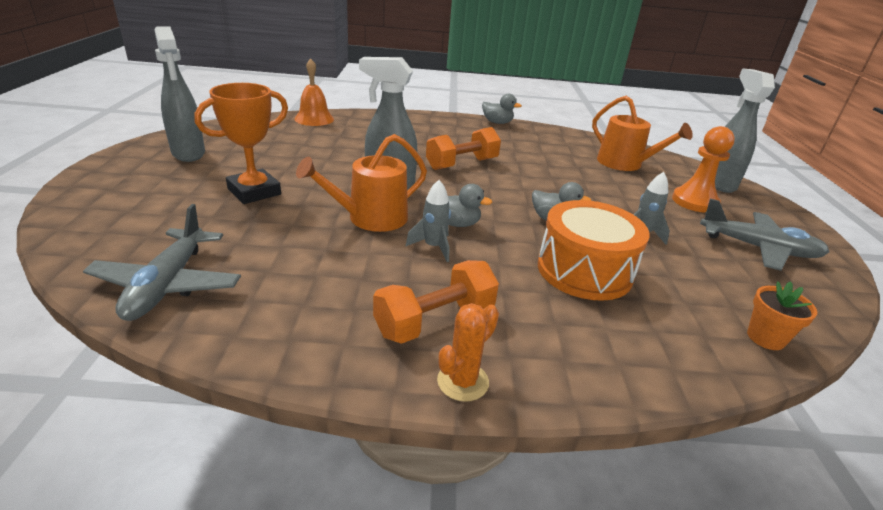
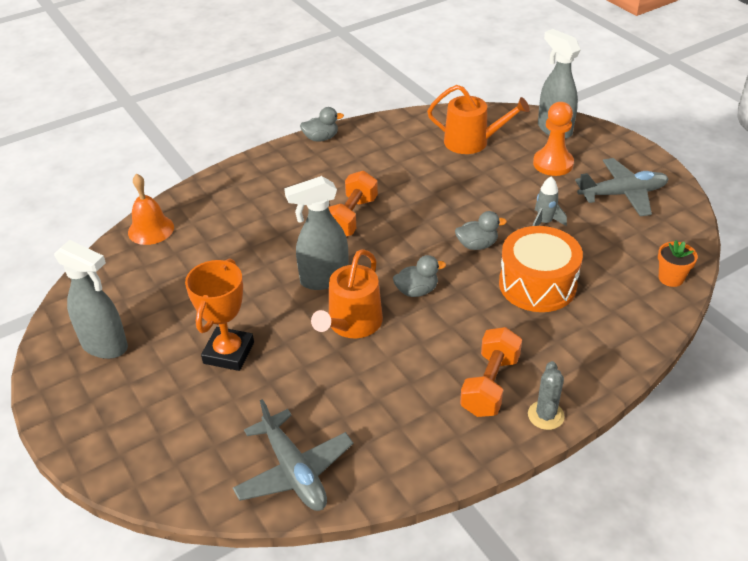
camera: 30 degrees left, 10 degrees up
grey rocket [405,180,451,262] -> none
orange cactus [437,303,499,402] -> grey cactus [528,361,565,430]

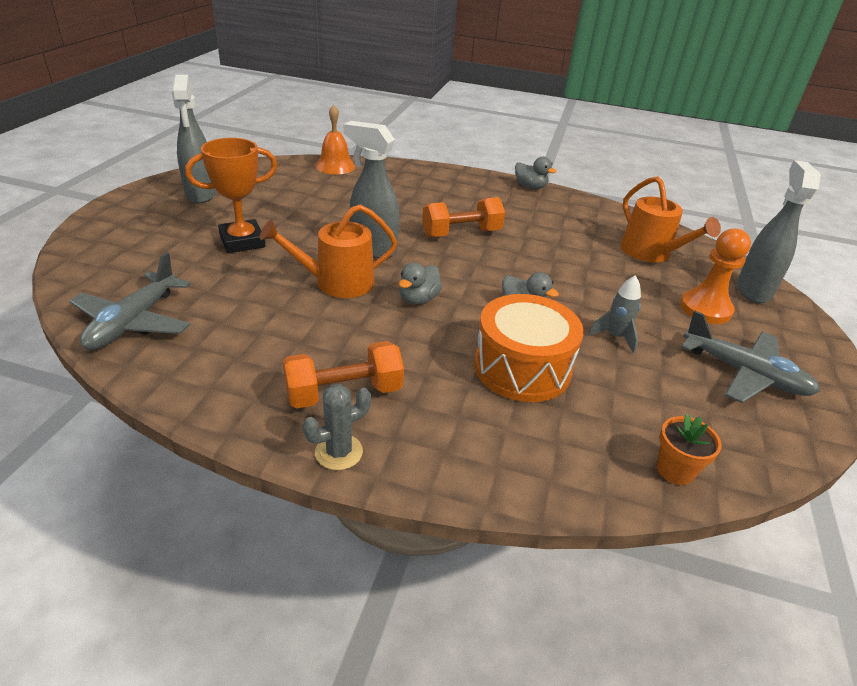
camera: 45 degrees right, 5 degrees down
grey duck [393,255,446,297] -> grey duck turned 90 degrees clockwise [399,263,442,305]

